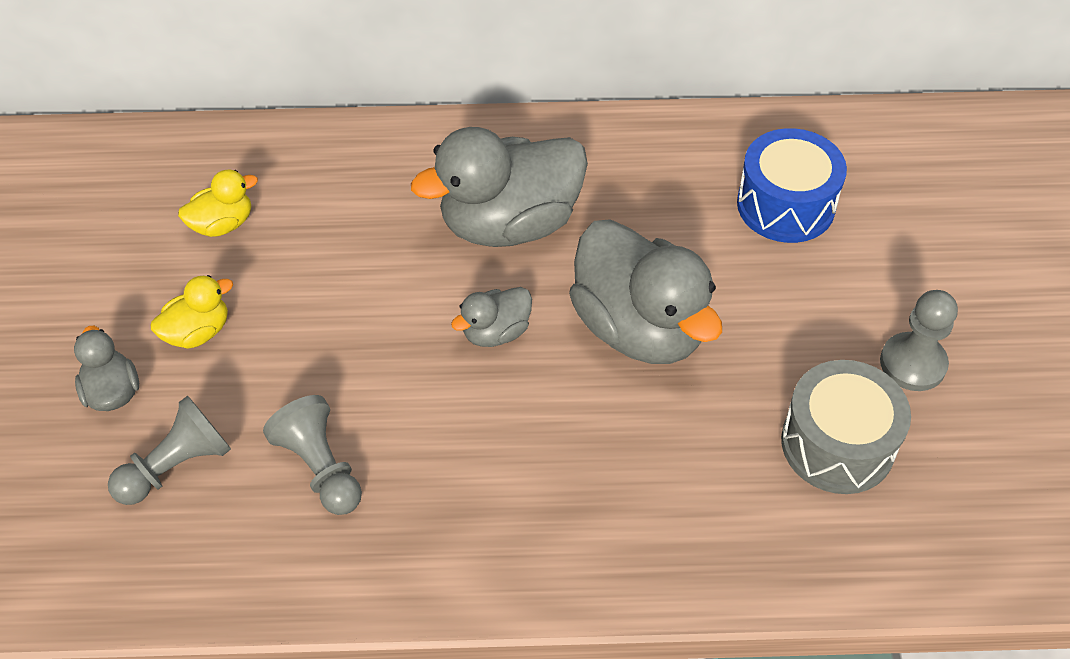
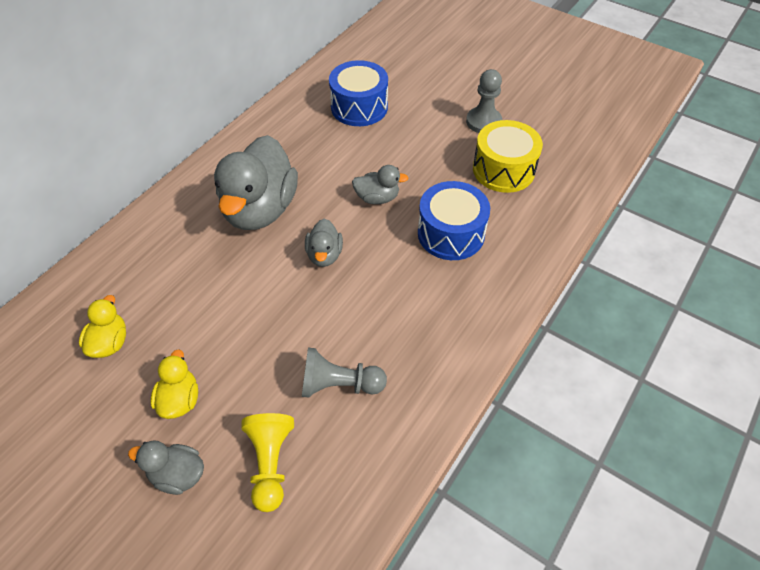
camera: 55 degrees left, 0 degrees up
grey pawn [108,396,231,505] -> yellow pawn [241,413,294,512]
grey duck [569,219,722,364] -> grey duck [352,165,408,204], size x0.47
grey drum [781,360,911,494] -> yellow drum [473,120,543,193]
none -> blue drum [418,181,490,260]

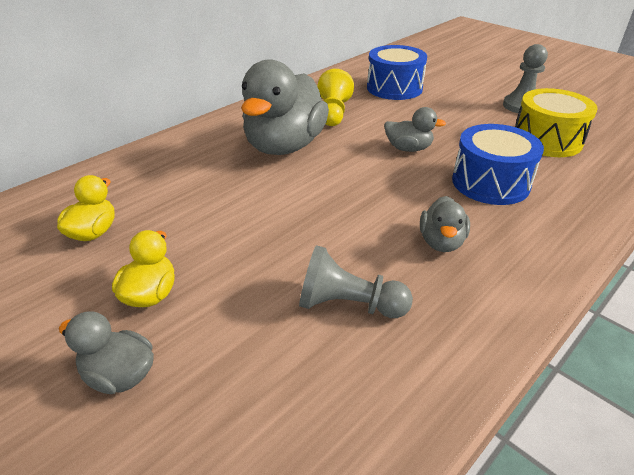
camera: 10 degrees right, 15 degrees down
yellow pawn [241,413,294,512] -> yellow pawn moved to [317,69,354,126]
grey duck [305,219,343,267] -> grey duck moved to [420,196,470,252]

